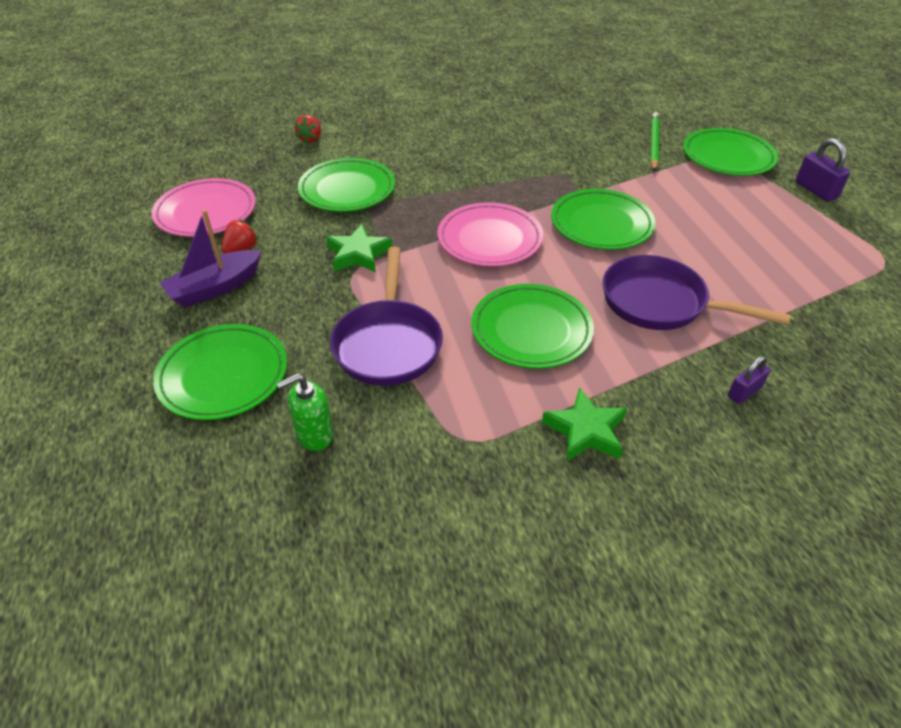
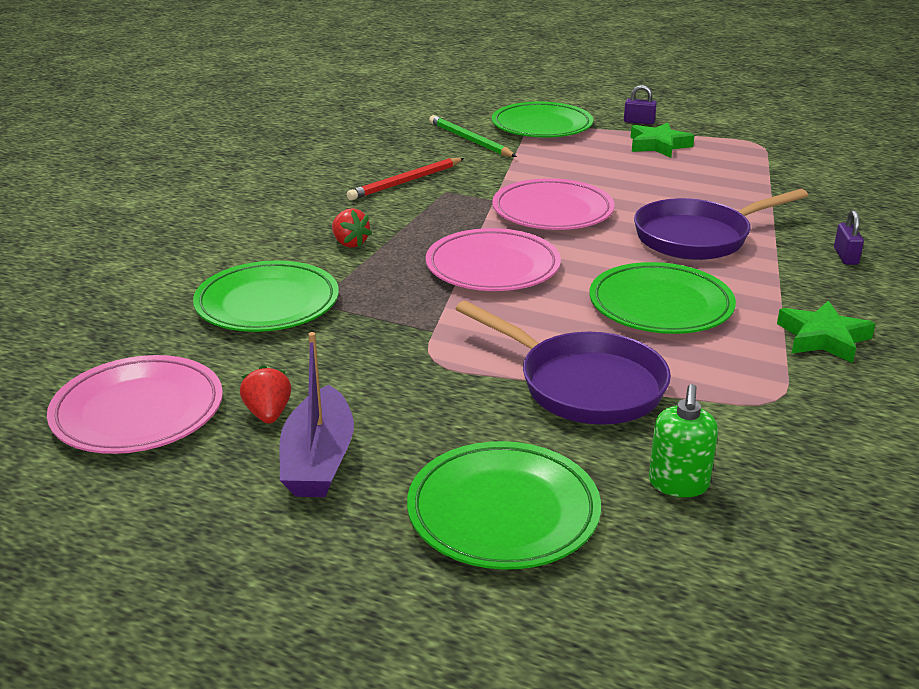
camera: 50 degrees left, 15 degrees down
red strawberry [295,115,321,144] -> red strawberry moved to [332,208,372,248]
green star [326,224,392,272] -> green star moved to [630,123,695,158]
green plate [551,189,656,250] -> pink plate [492,178,615,230]
purple padlock [796,138,850,201] -> purple padlock [624,85,657,124], size x0.66
none -> red pencil [347,158,464,200]

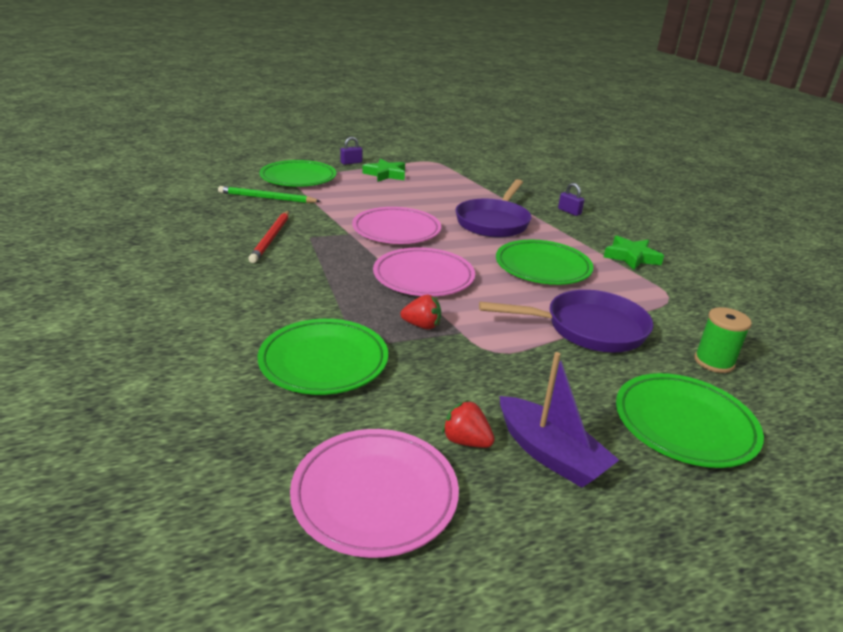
camera: 45 degrees left, 0 degrees up
red strawberry [332,208,372,248] -> red strawberry moved to [400,295,441,329]
green soap dispenser [649,384,718,497] -> green spool [694,307,752,373]

